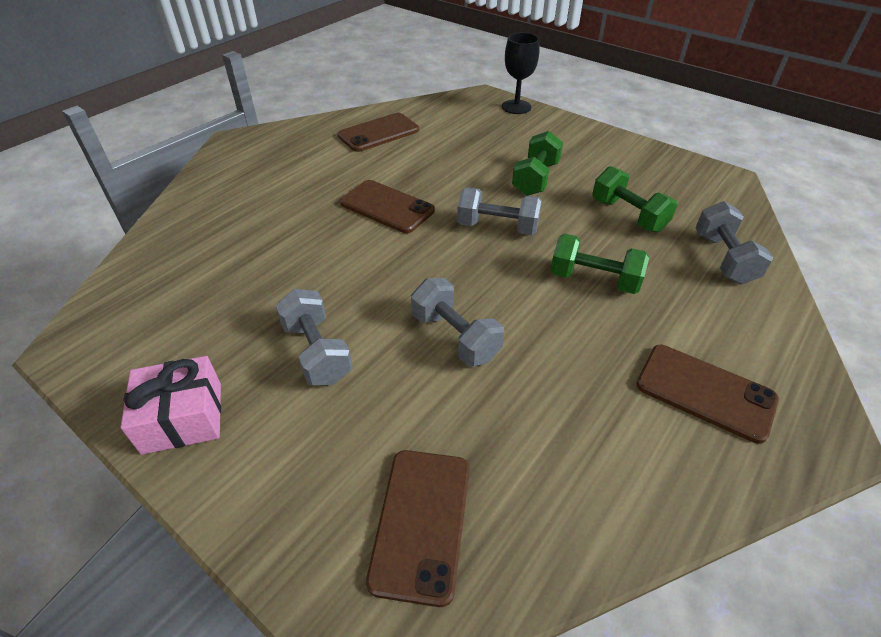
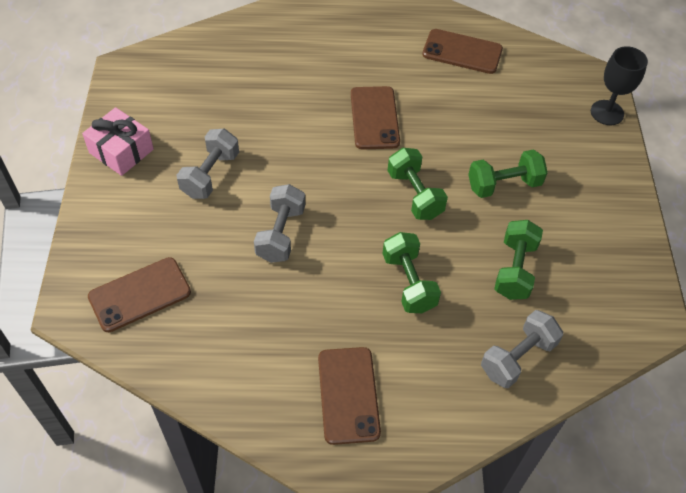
camera: 50 degrees right, 10 degrees up
grey dumbbell [457,187,542,235] -> green dumbbell [387,148,448,220]

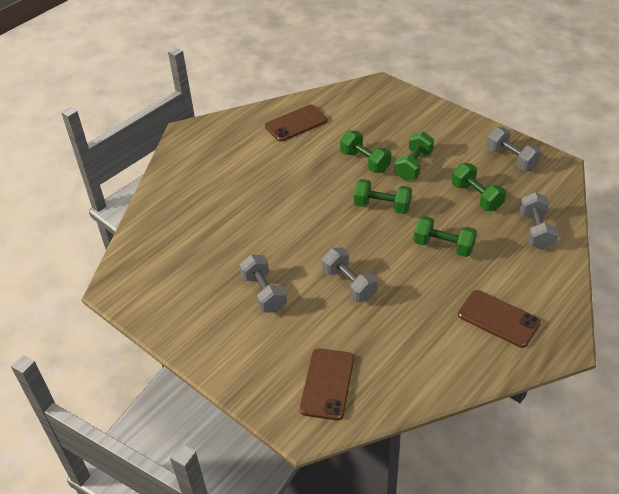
camera: 45 degrees left, 10 degrees down
pink gift [82,107,154,176] -> none
brown phone [351,86,400,150] -> none
black goblet [591,46,648,125] -> none
none -> green dumbbell [340,131,391,173]
none -> grey dumbbell [486,127,542,171]

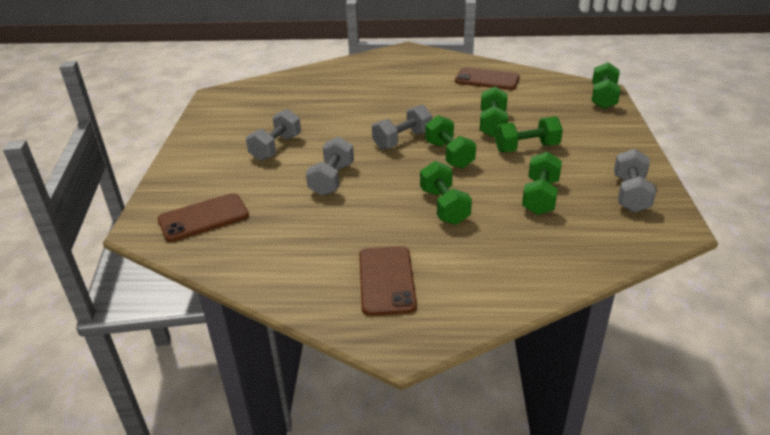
camera: 50 degrees right, 10 degrees down
grey dumbbell [520,192,559,250] -> grey dumbbell moved to [372,105,432,150]
none -> green dumbbell [592,62,621,109]

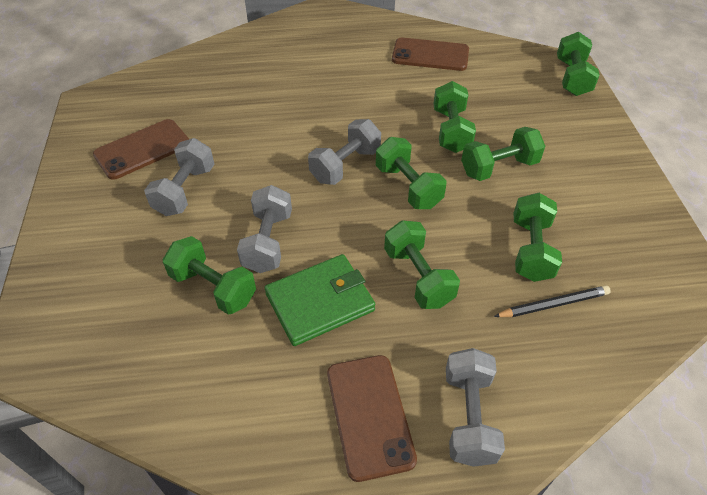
camera: 10 degrees left, 15 degrees up
brown phone [157,193,249,242] -> brown phone moved to [93,119,189,180]
grey dumbbell [614,149,656,213] -> grey dumbbell moved to [446,348,505,467]
none -> green dumbbell [163,236,256,315]
none -> green wallet [265,254,375,346]
none -> black pencil [494,285,611,317]

